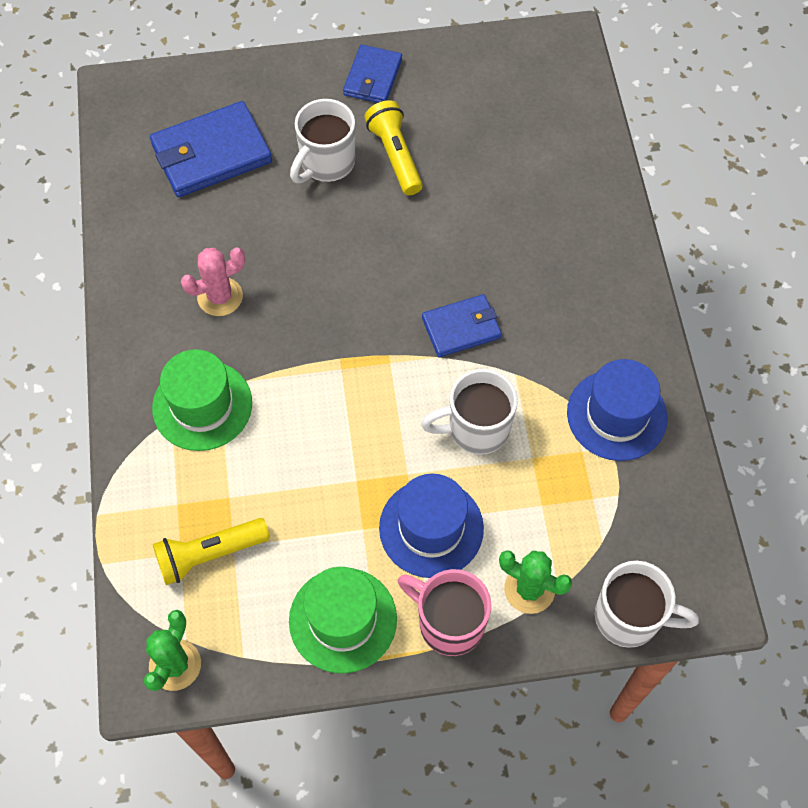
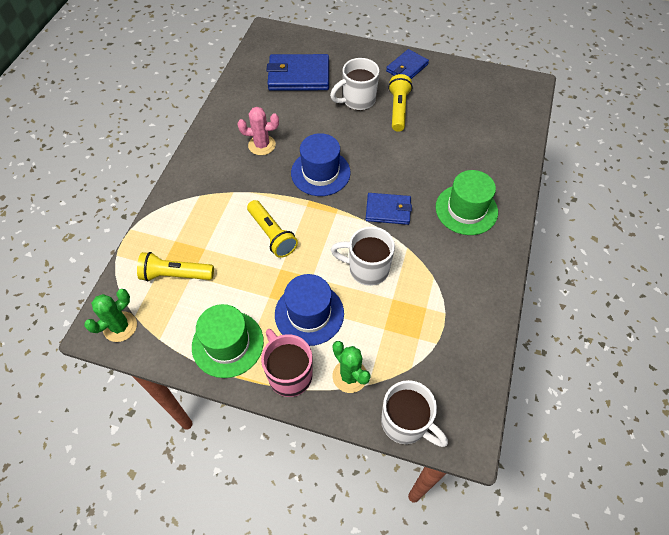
camera: 25 degrees right, 5 degrees down
green hat [152,349,252,451] -> green hat moved to [436,170,498,235]
blue hat [567,359,668,461] -> blue hat moved to [291,133,351,196]
none -> yellow flashlight [247,200,298,258]

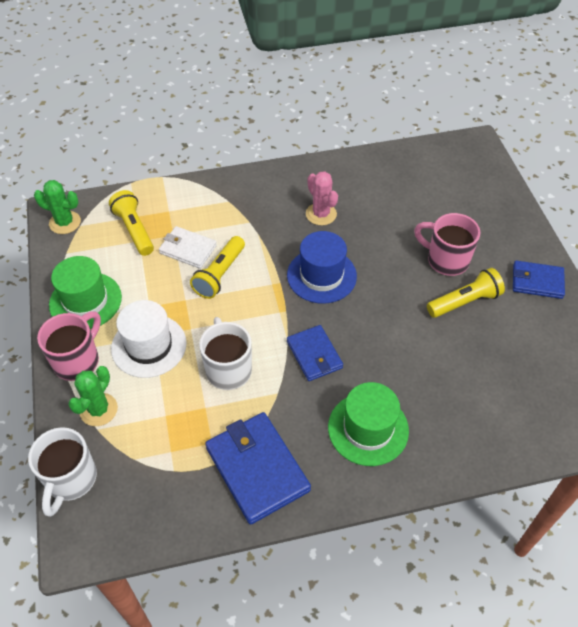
camera: 60 degrees right, 5 degrees down
blue wallet [266,54,329,91] -> blue wallet moved to [205,412,311,525]
blue hat [275,274,344,346] -> white hat [111,300,187,378]
white mug [330,58,379,110] -> pink mug [414,213,480,276]
none -> white wallet [159,226,217,269]

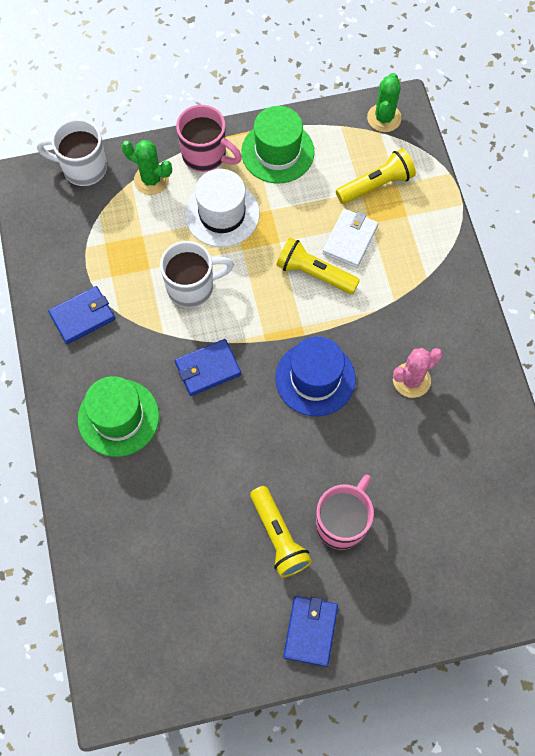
camera: 90 degrees right, 15 degrees up
blue wallet [205,412,311,525] -> blue wallet [48,286,115,344], size x0.62

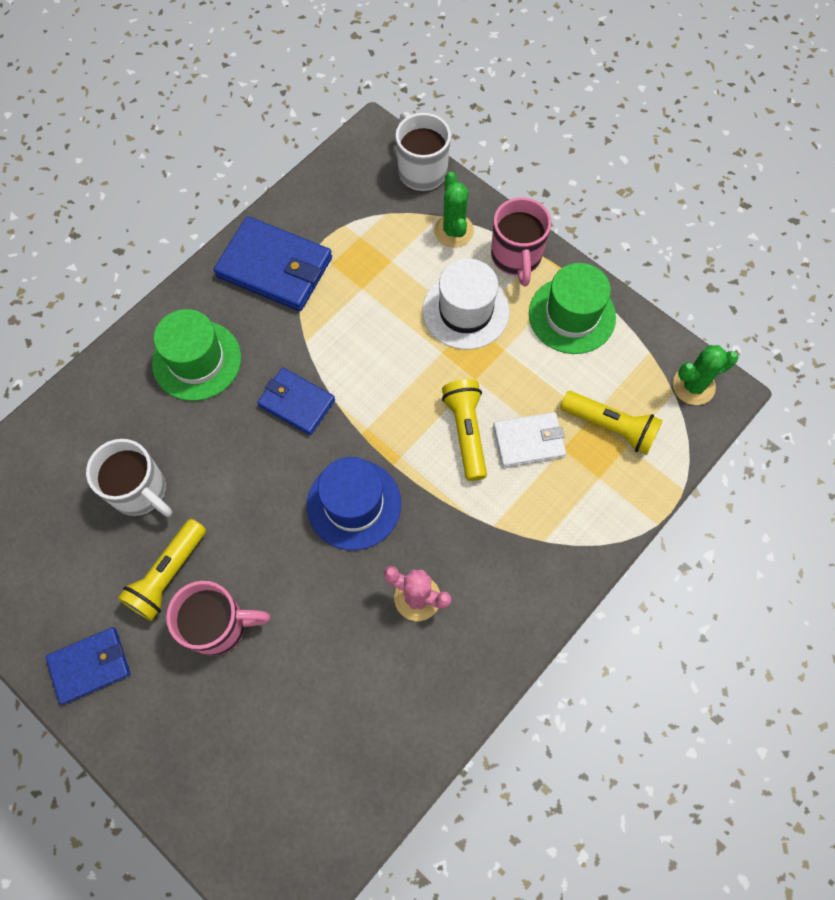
camera: 55 degrees right, 0 degrees up
blue wallet [48,286,115,344] -> blue wallet [214,216,332,311], size x1.62
white mug [160,241,234,308] -> white mug moved to [86,439,172,517]

